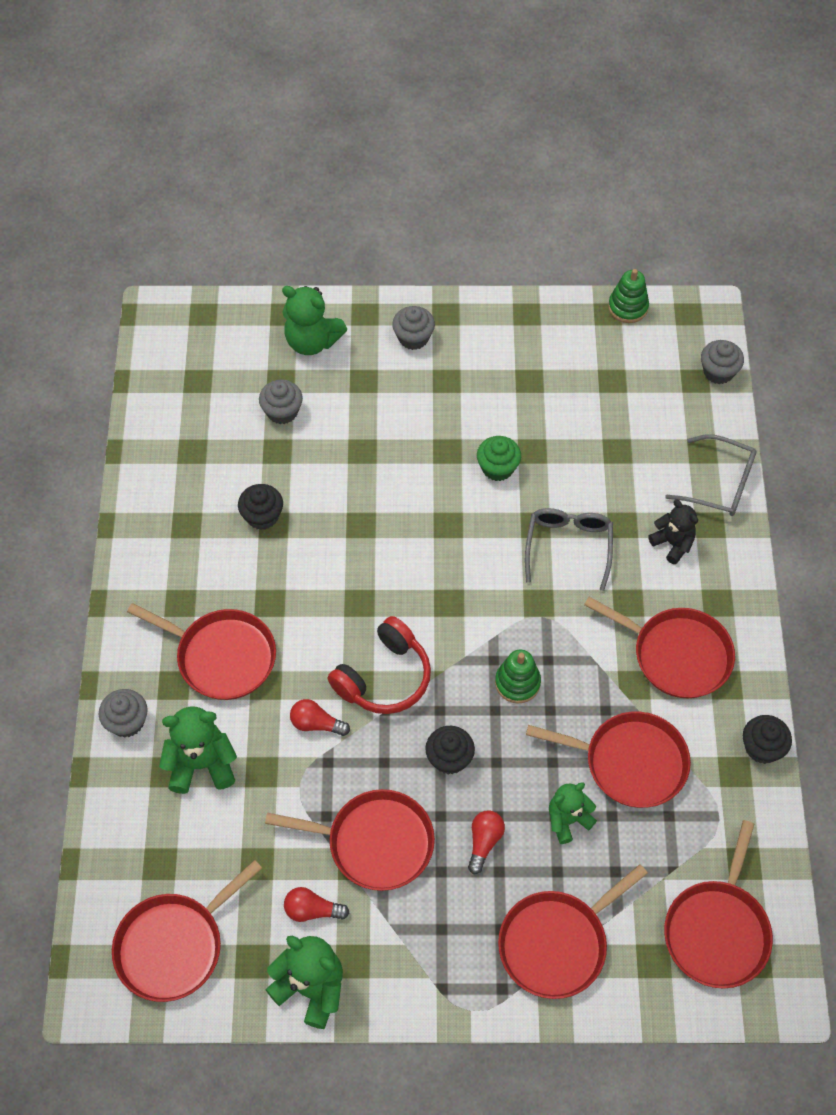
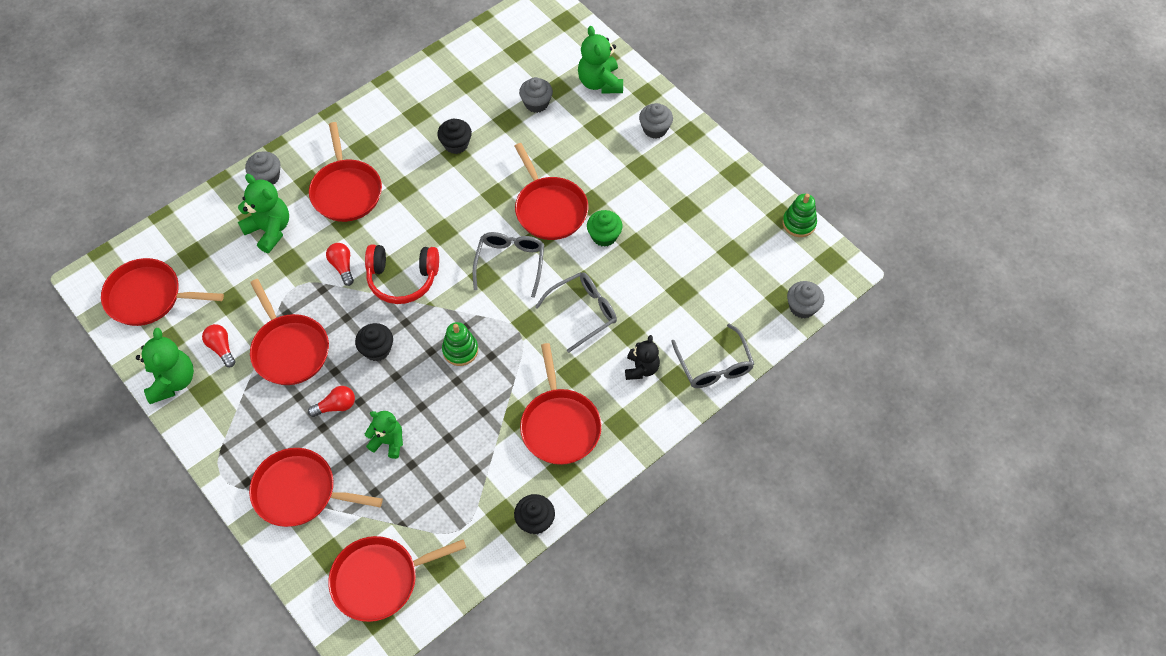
camera: 50 degrees right, 0 degrees up
red pan [526,711,691,808] -> red pan moved to [515,143,588,240]
none -> grey glasses [473,232,544,298]

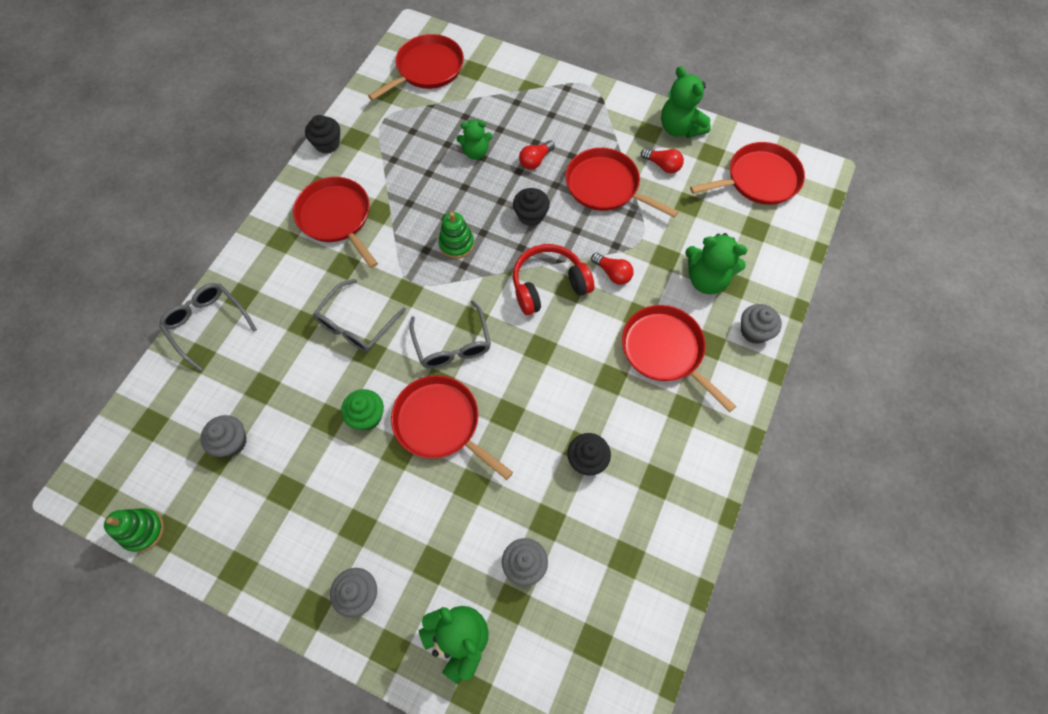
camera: 155 degrees right, 5 degrees up
red pan [249,448,383,527] -> none
black teddy bear [625,335,660,380] -> none
grey cupcake [787,281,824,318] -> grey cupcake moved to [200,415,247,457]

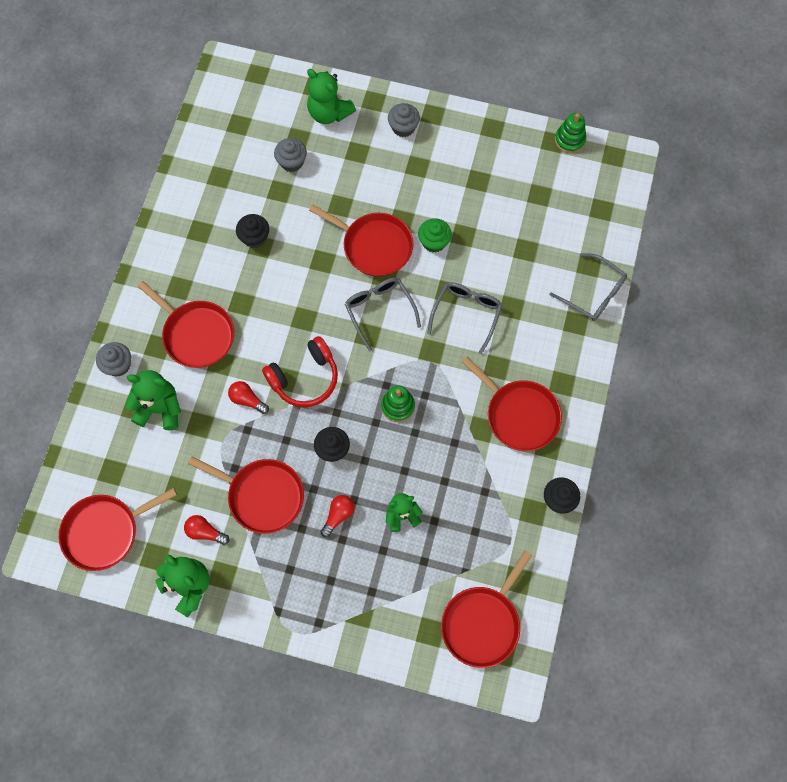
camera: 170 degrees right, 5 degrees up
grey cupcake [200,415,247,457] -> none

